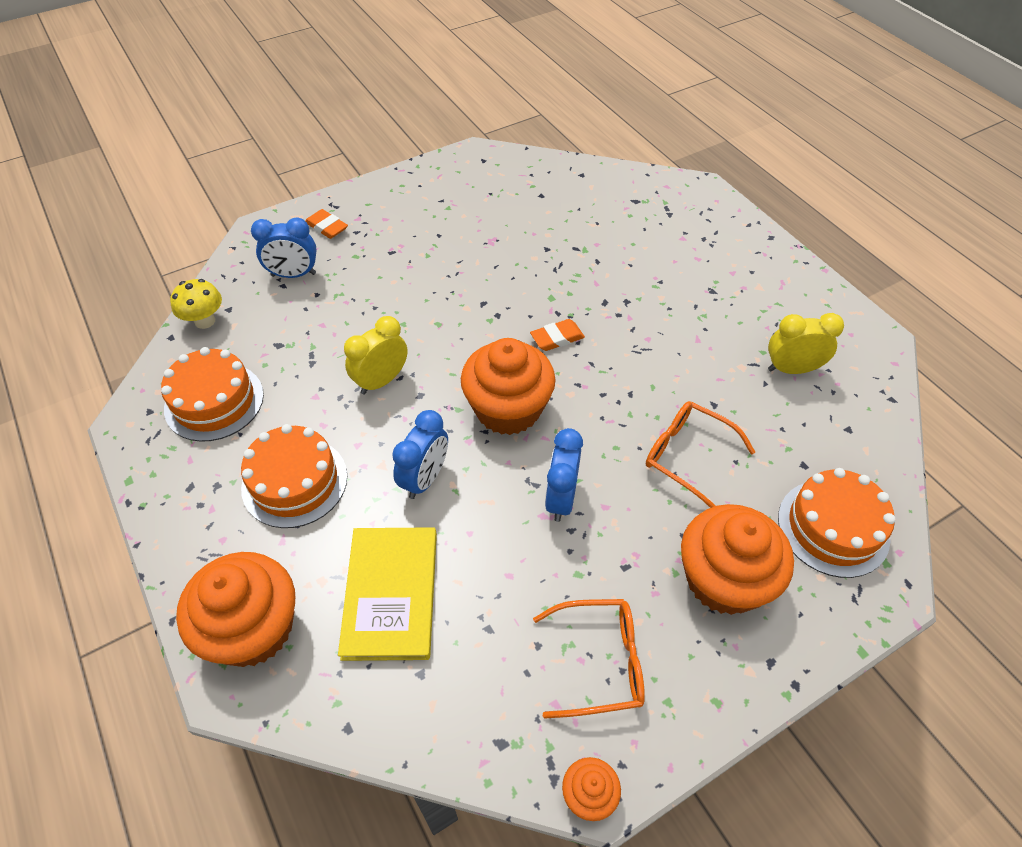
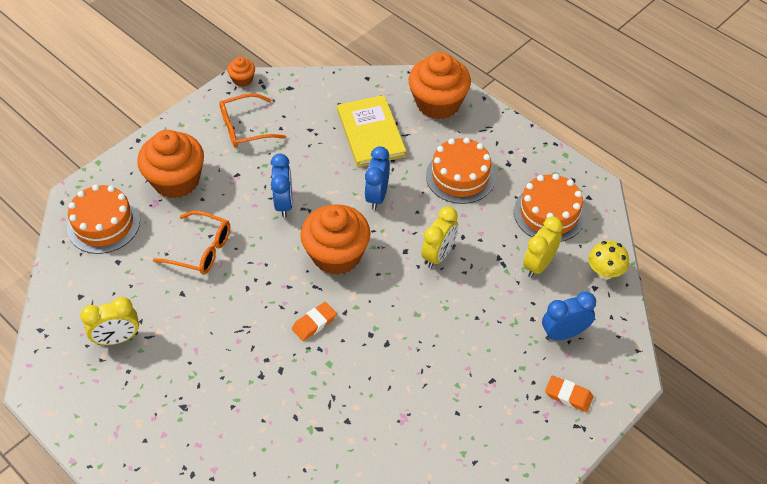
camera: 165 degrees right, 0 degrees up
none -> yellow clock [523,217,563,278]

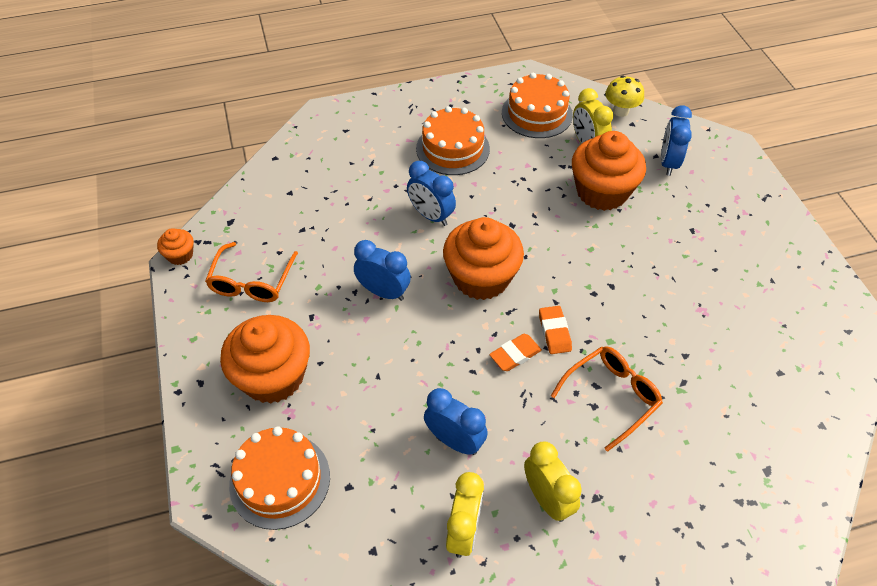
camera: 60 degrees left, 0 degrees up
orange glasses [153,211,230,274] -> orange glasses moved to [551,346,663,452]
yellow book [337,95,406,167] -> none
orange cupcake [409,52,471,119] -> orange cupcake moved to [572,131,646,211]
yellow clock [421,206,458,268] -> yellow clock moved to [524,441,582,522]
orange eraser [545,375,593,412] -> orange eraser moved to [489,334,542,371]
none -> blue clock [424,388,488,455]

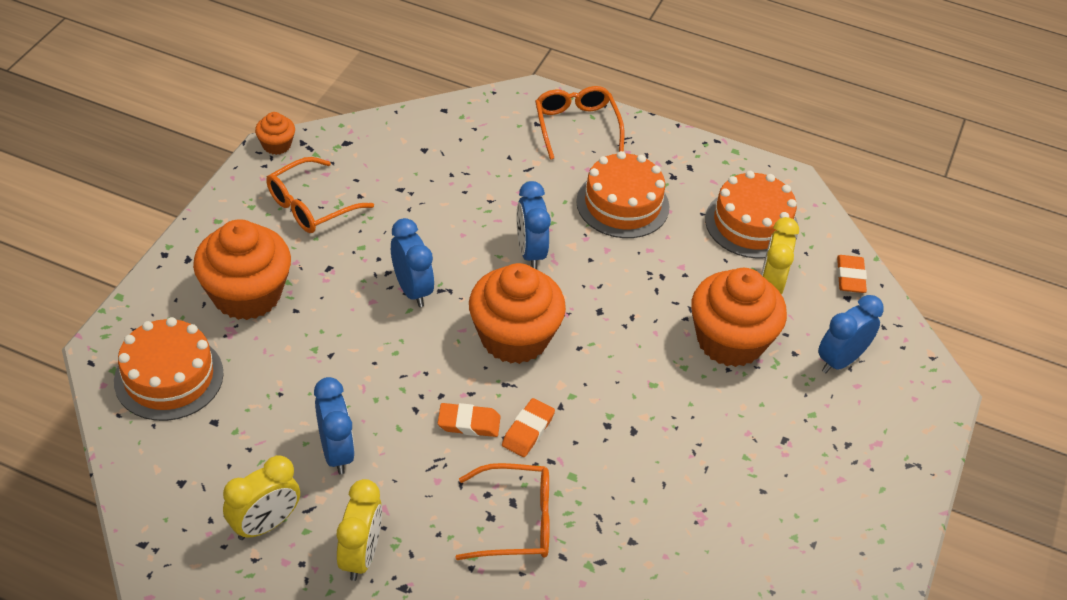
camera: 35 degrees right, 5 degrees down
yellow mushroom [605,75,644,117] -> orange eraser [837,255,867,293]
none -> orange glasses [535,86,625,160]

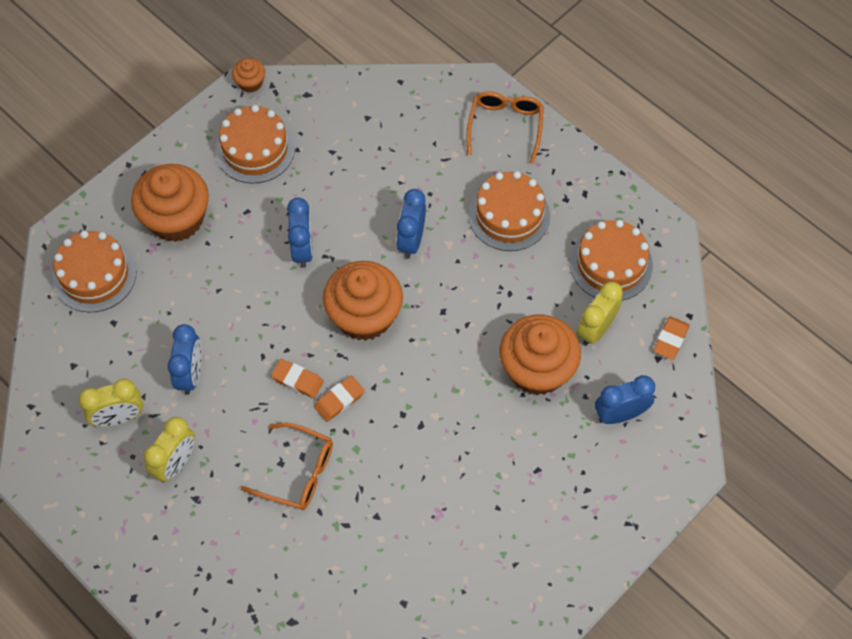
camera: 25 degrees right, 15 degrees up
orange glasses [266,157,374,233] -> orange cake [215,105,295,184]

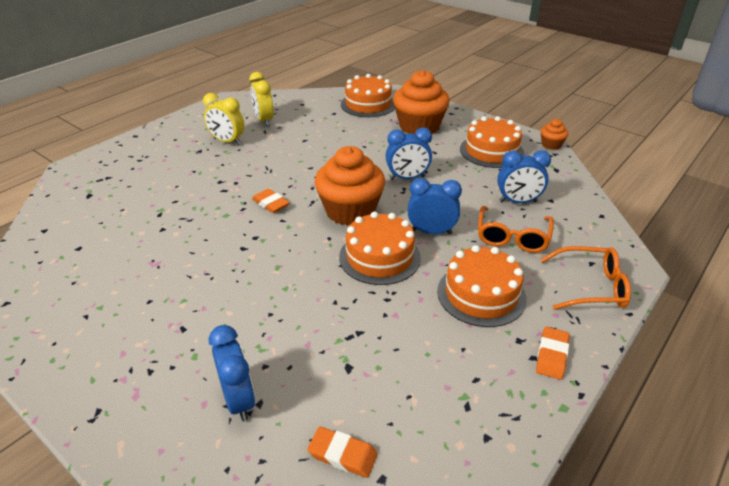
camera: 85 degrees right, 25 degrees down
blue clock [168,324,202,395] -> blue clock moved to [497,150,551,203]
orange glasses [241,423,333,510] -> orange glasses moved to [478,206,554,253]
orange eraser [271,359,324,398] -> orange eraser moved to [536,327,570,380]
orange cupcake [499,315,581,395] -> none
orange cake [570,220,653,301] -> orange cake moved to [339,211,421,285]
yellow clock [577,281,623,346] -> none

